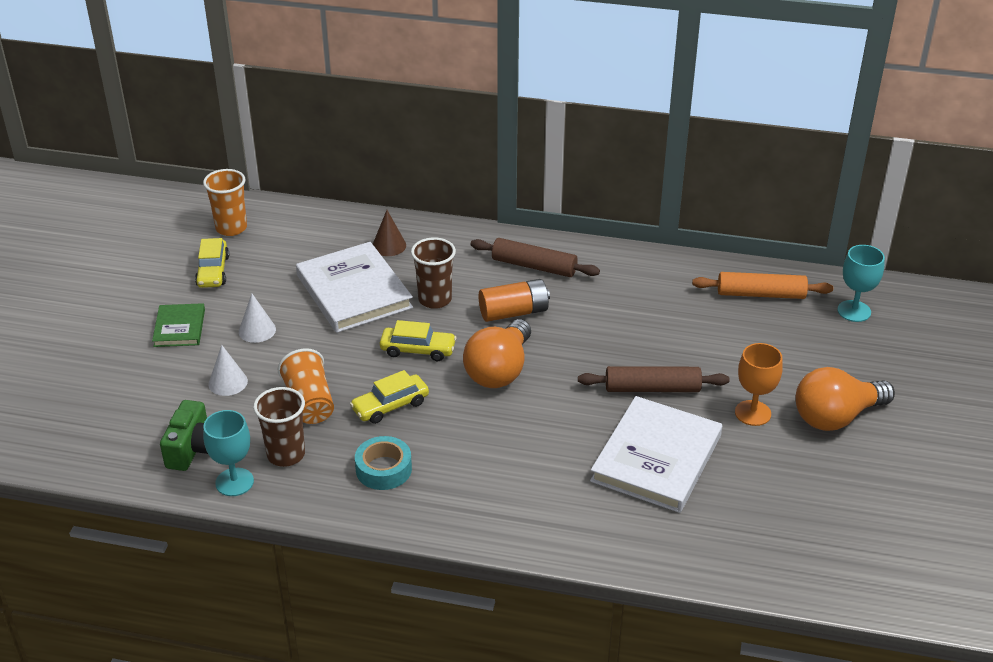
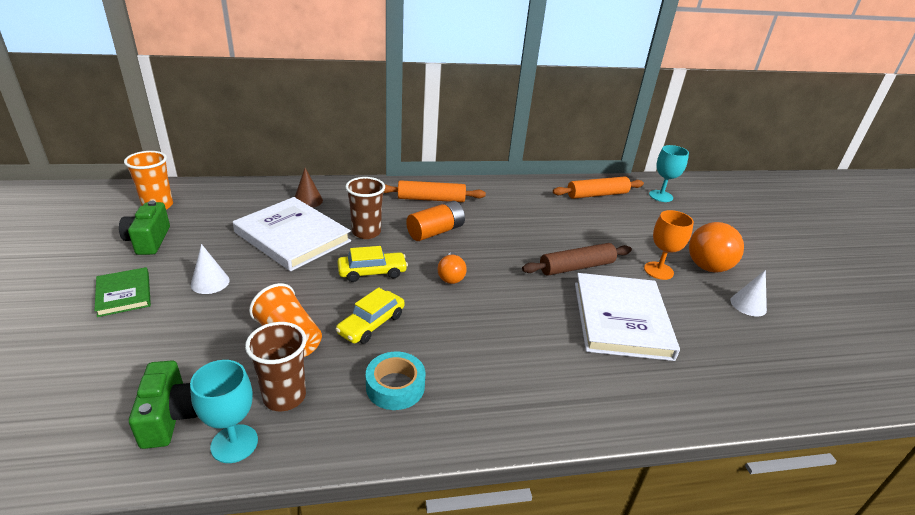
camera: 25 degrees left, 5 degrees down
yellow car [195,238,229,288] -> green camera [119,201,170,255]
white cone [209,345,248,396] -> white cone moved to [730,270,767,317]
orange light bulb [463,319,531,388] -> orange light bulb [438,252,467,284], size x0.54
brown rolling pin [470,238,600,277] -> orange rolling pin [383,180,486,202]

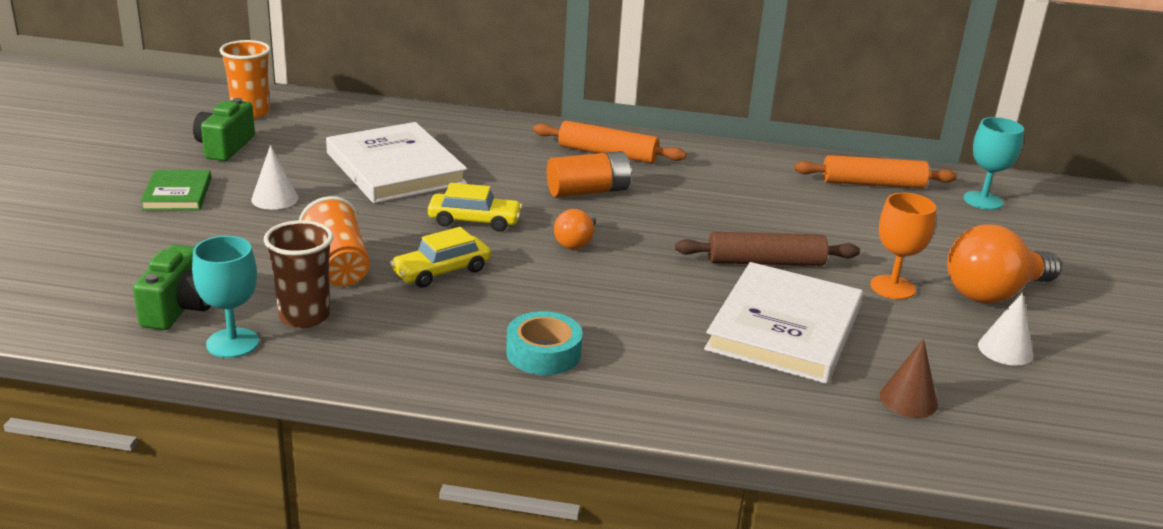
camera: 20 degrees right, 5 degrees down
brown cone [295,168,323,208] -> brown cone moved to [880,339,938,418]
brown cup [345,177,385,239] -> none
turquoise tape [366,352,425,410] -> turquoise tape moved to [506,311,583,375]

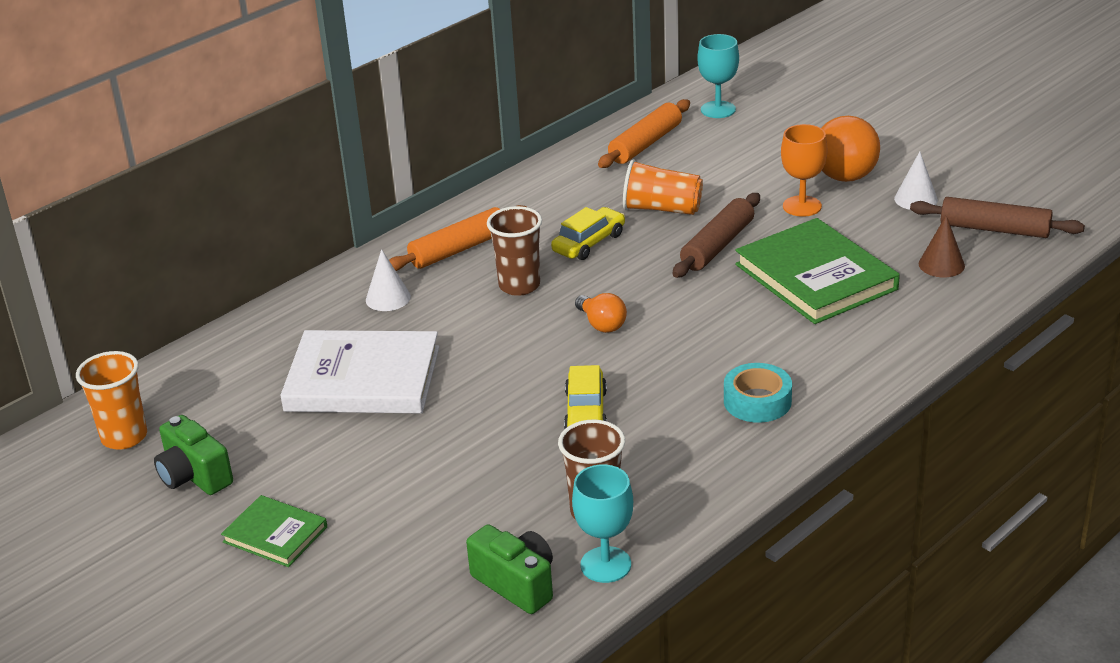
camera: 50 degrees left, 5 degrees up
white cone [251,145,298,210] -> white cone moved to [366,249,411,311]
orange cup [299,196,370,286] -> orange cup moved to [623,159,703,215]
yellow car [428,183,523,232] -> yellow car moved to [551,207,625,260]
orange battery [547,151,632,197] -> brown cup [487,206,542,296]
white book [704,262,863,384] -> green book [735,218,900,324]
none -> brown rolling pin [910,197,1085,238]

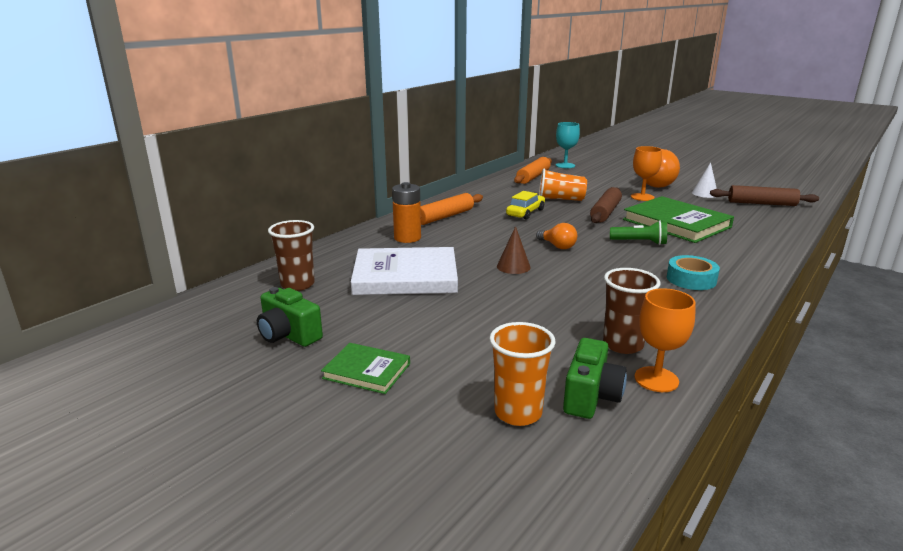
camera: 10 degrees left, 10 degrees down
orange cup [76,351,147,450] -> orange cup moved to [489,322,556,426]
white cone [366,249,411,311] -> orange battery [392,182,421,243]
green camera [466,524,553,614] -> green camera turned 75 degrees clockwise [563,338,627,419]
brown cup [487,206,542,296] -> brown cup moved to [268,220,315,291]
yellow car [564,365,607,429] -> none
turquoise goblet [572,465,633,583] -> orange goblet [634,288,695,392]
brown cone [919,215,965,277] -> brown cone moved to [497,226,531,274]
none -> green flashlight [610,220,667,245]

